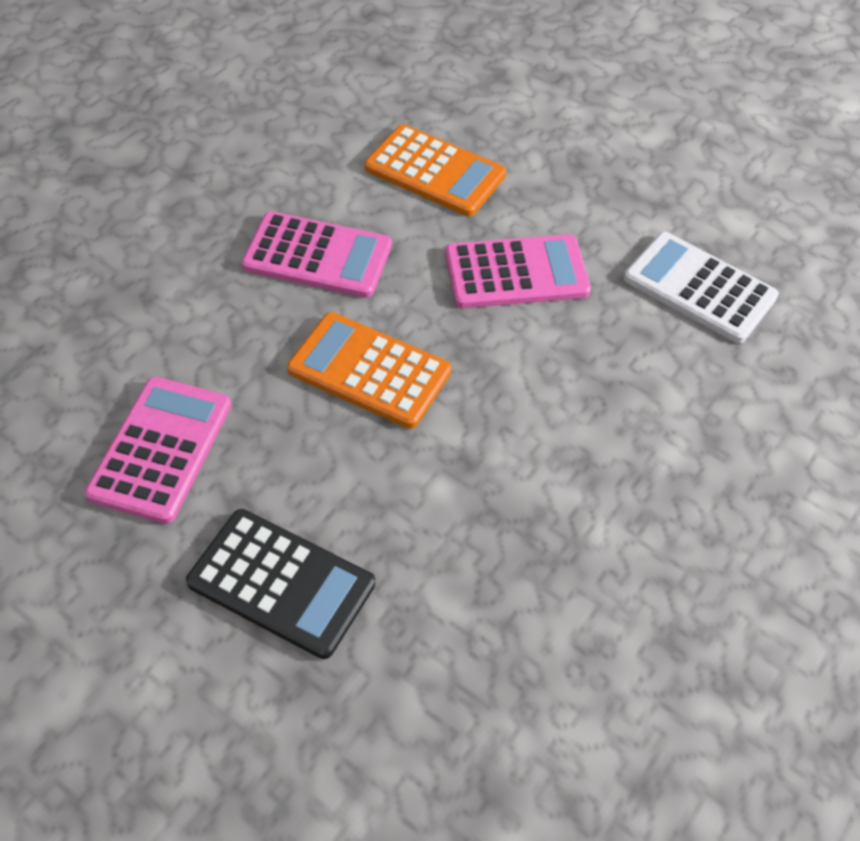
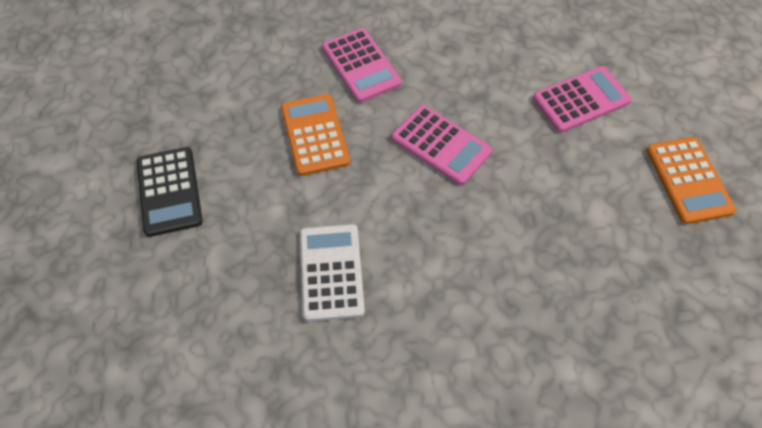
camera: 50 degrees right, 5 degrees up
pink calculator [85,377,232,524] -> pink calculator moved to [533,66,632,133]
orange calculator [365,124,506,217] -> orange calculator moved to [646,137,736,224]
white calculator [624,232,779,343] -> white calculator moved to [300,224,365,322]

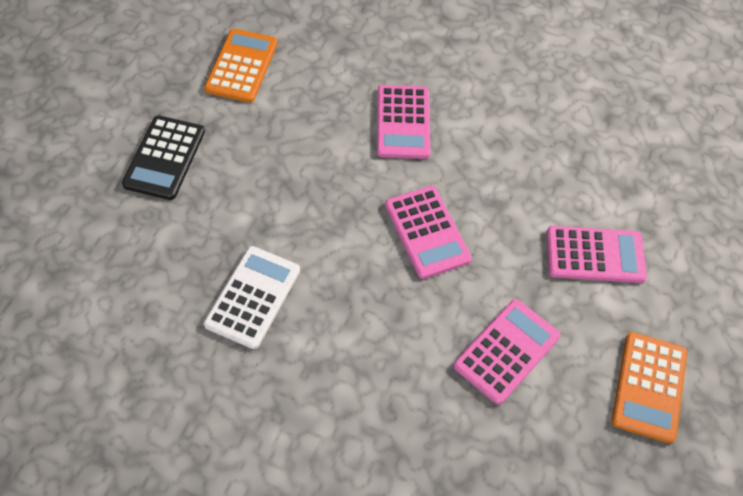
camera: 25 degrees right, 0 degrees up
orange calculator [281,94,350,176] -> orange calculator moved to [204,29,277,103]
none -> pink calculator [453,299,560,405]

